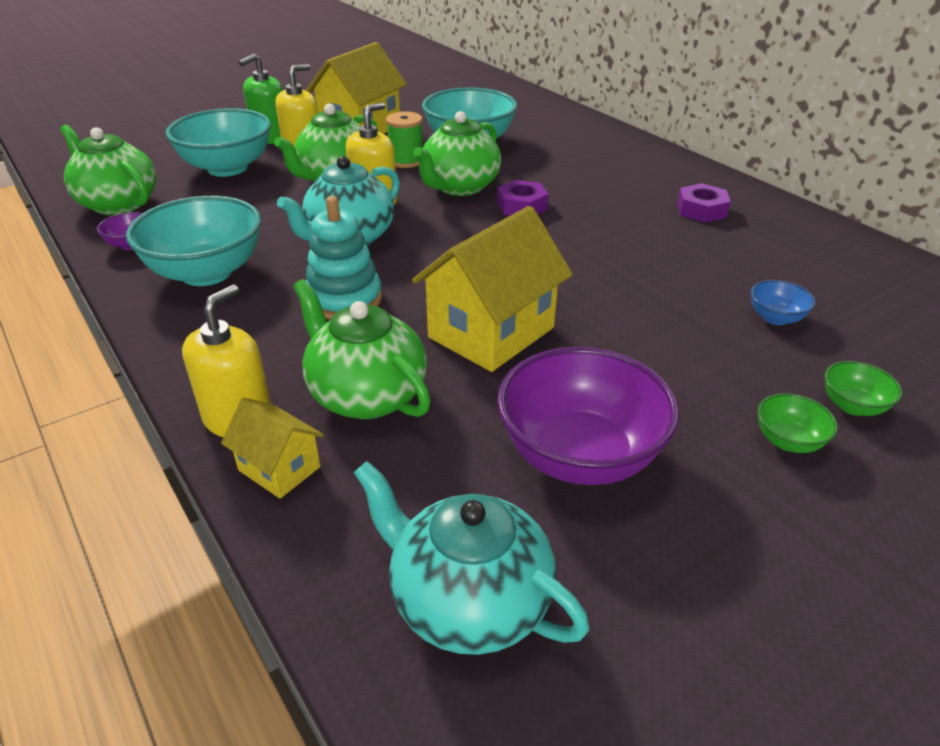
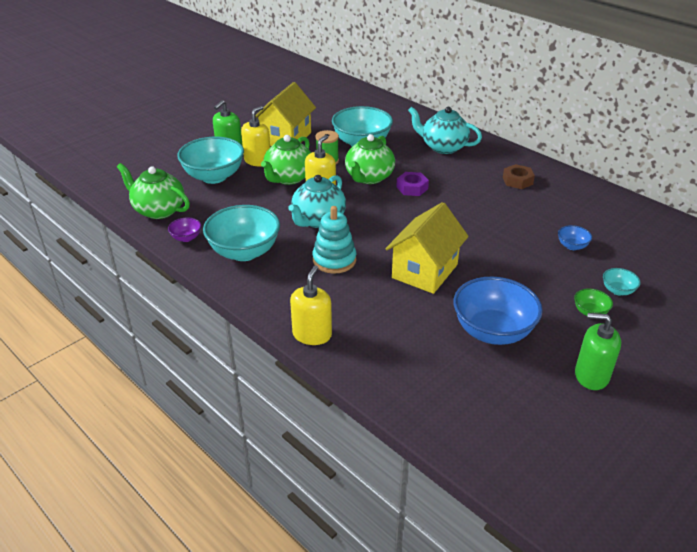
camera: 10 degrees left, 0 degrees up
yellow house [221,398,324,499] -> none
green teapot [293,279,431,419] -> none
turquoise teapot [353,461,590,655] -> turquoise teapot moved to [408,107,482,154]
purple bowl [497,347,679,485] -> blue bowl [453,277,543,345]
purple nut [677,183,731,223] -> brown nut [503,164,535,189]
green bowl [824,361,902,416] -> turquoise bowl [603,268,640,296]
none -> green soap dispenser [575,313,621,390]

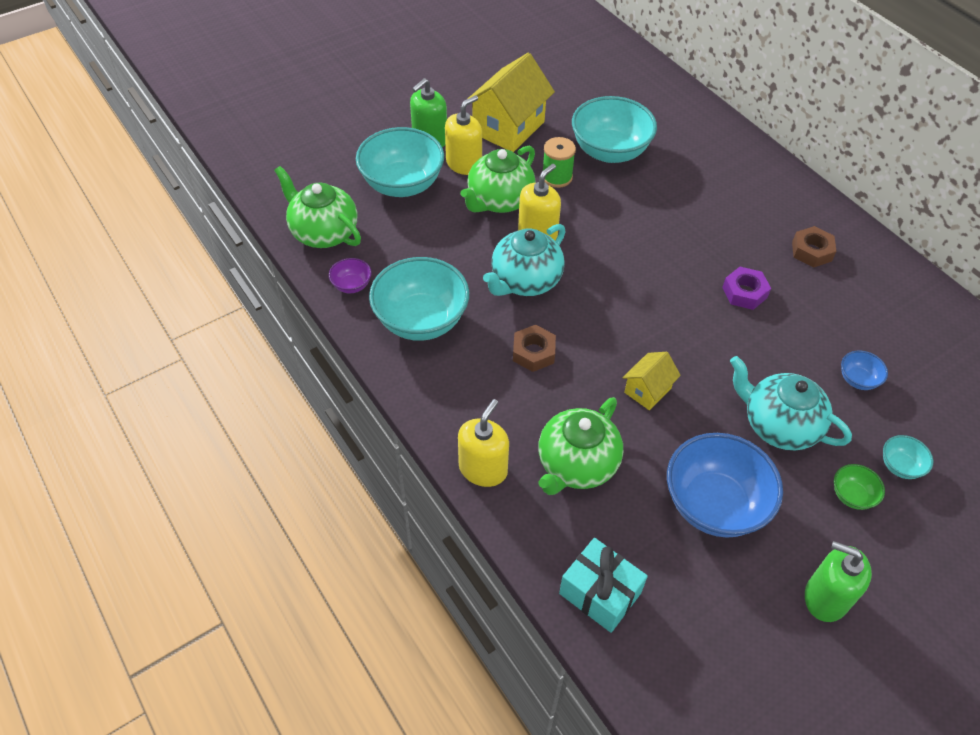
camera: 10 degrees right, 15 degrees up
turquoise stacking toy [313,206,356,274] -> brown nut [513,325,556,372]
green teapot [345,134,395,184] -> green teapot moved to [538,397,623,495]
yellow house [385,202,469,294] -> yellow house [622,352,681,410], size x0.51
purple nut [396,172,429,196] -> purple nut moved to [722,267,771,310]
turquoise teapot [408,107,482,154] -> turquoise teapot moved to [730,356,852,450]
none -> turquoise gift [559,538,648,633]

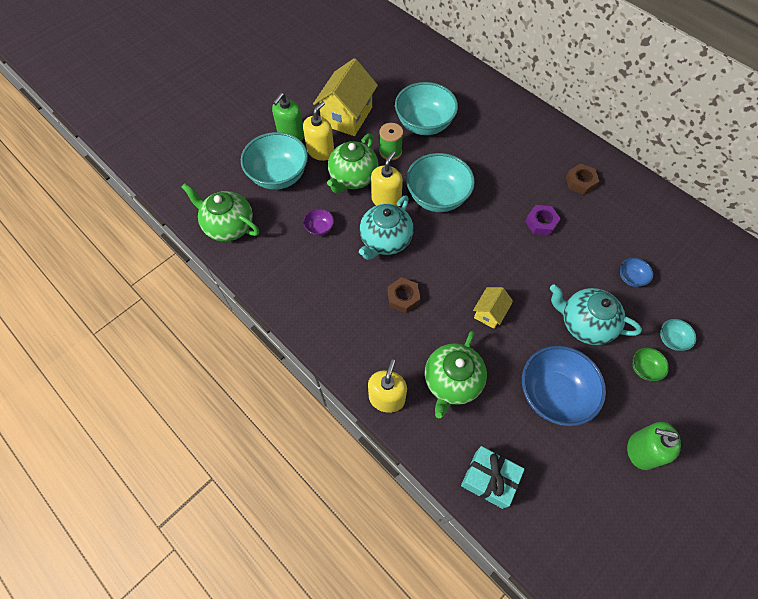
camera: 10 degrees left, 10 degrees up
purple bowl [329,258,372,293] -> purple bowl moved to [303,209,334,236]
turquoise bowl [369,257,469,341] -> turquoise bowl moved to [406,153,475,212]

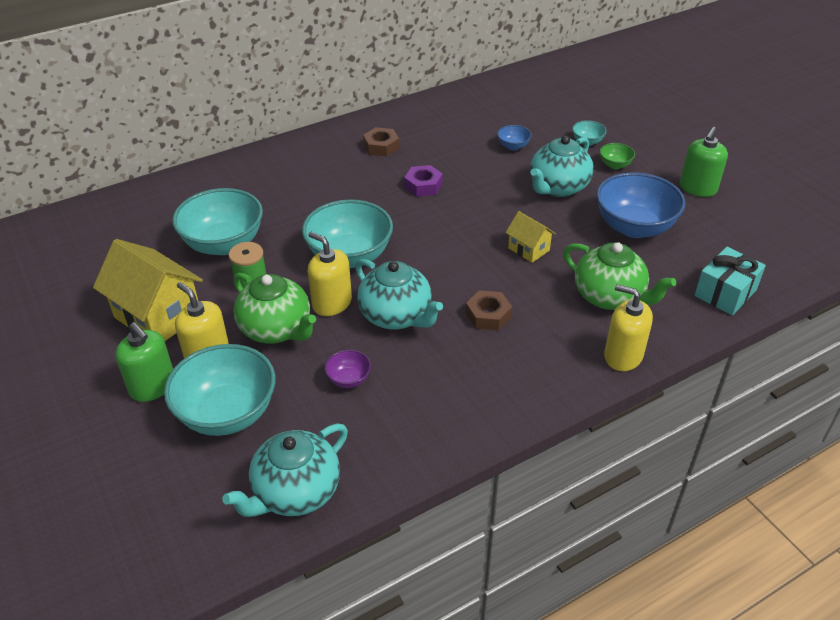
camera: 75 degrees left, 20 degrees down
green teapot [181,183,259,242] -> turquoise teapot [222,424,348,517]

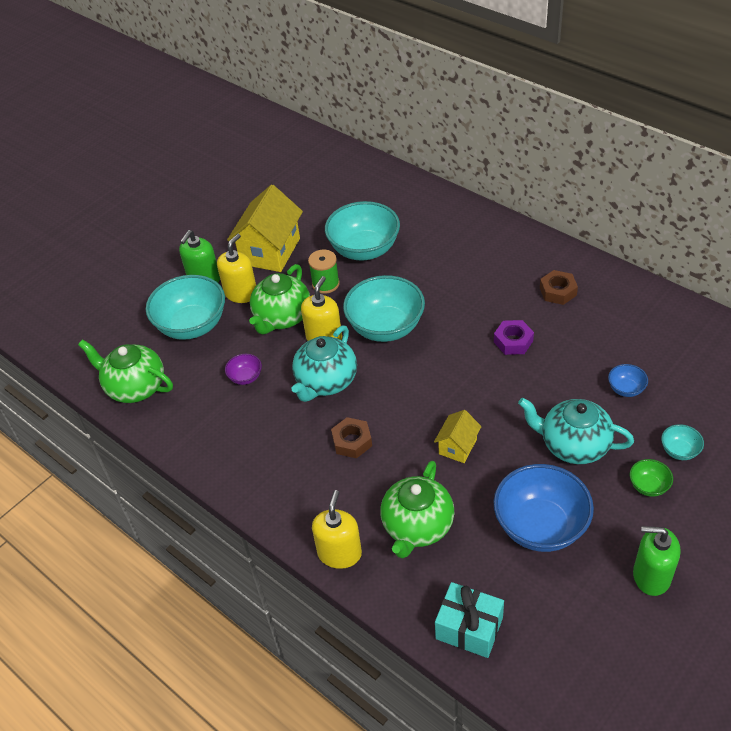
camera: 75 degrees right, 5 degrees up
turquoise teapot [222,424,348,517] -> green teapot [78,339,173,403]

